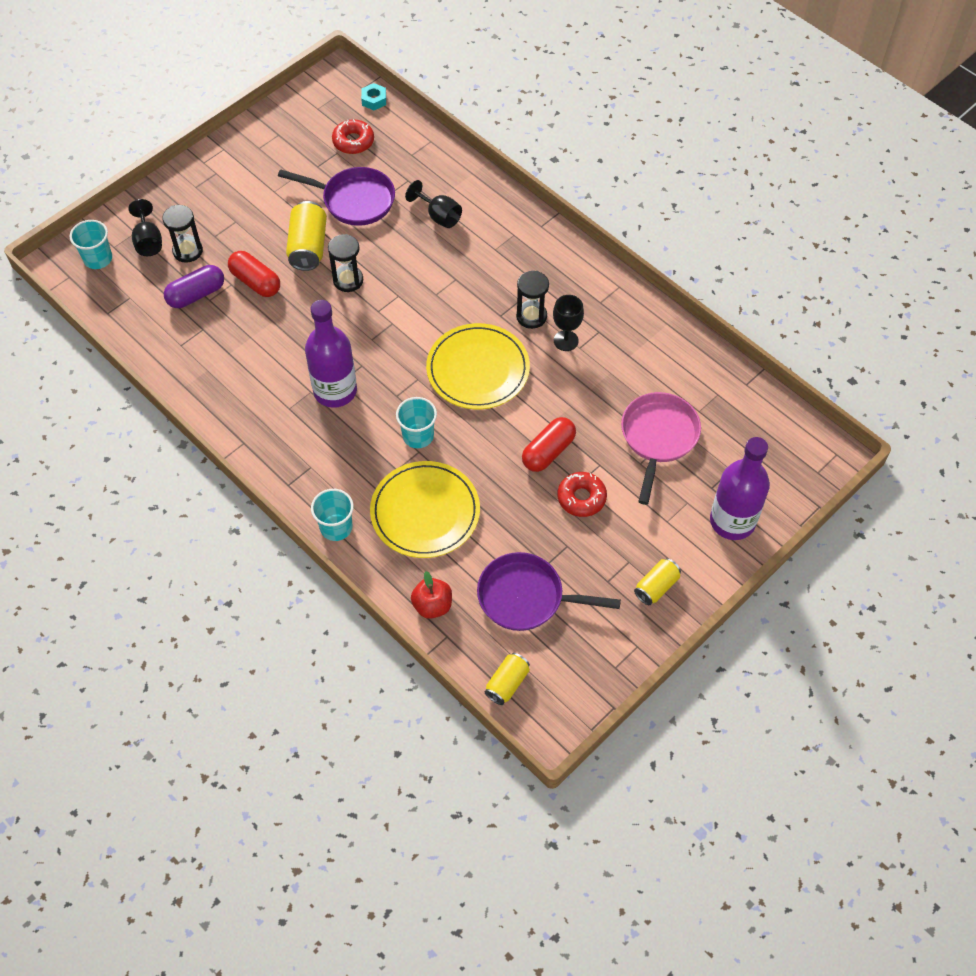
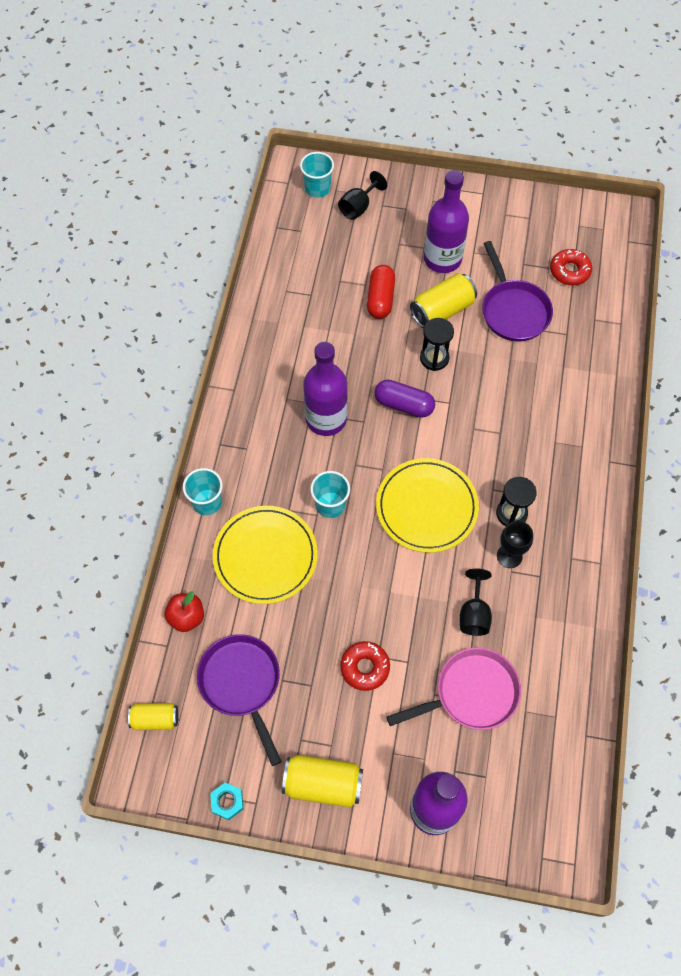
camera: 55 degrees right, 5 degrees up
black hourglass [162,205,203,263] -> none
purple capsule [164,265,224,308] -> purple capsule moved to [374,379,435,418]
turquoise nut [361,83,386,110] -> turquoise nut moved to [210,782,244,820]
black goblet [405,180,462,228] -> black goblet moved to [459,568,492,636]
red capsule [522,417,576,472] -> none
yellow can [634,558,681,605] -> yellow can [282,755,363,808], size x1.59
none -> purple bottle [424,170,469,273]

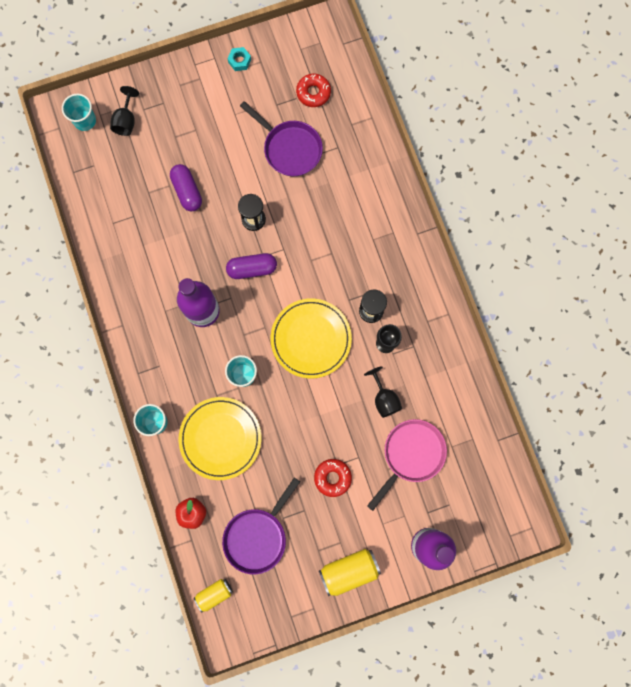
camera: 30 degrees left, 15 degrees up
purple pan [197,634,282,766] -> purple pan turned 90 degrees counterclockwise [222,478,300,574]
turquoise nut [210,782,244,820] -> turquoise nut moved to [227,47,251,71]
red capsule [367,265,395,319] -> purple capsule [170,164,202,211]
yellow can [410,273,477,328] -> none
purple bottle [424,170,469,273] -> none

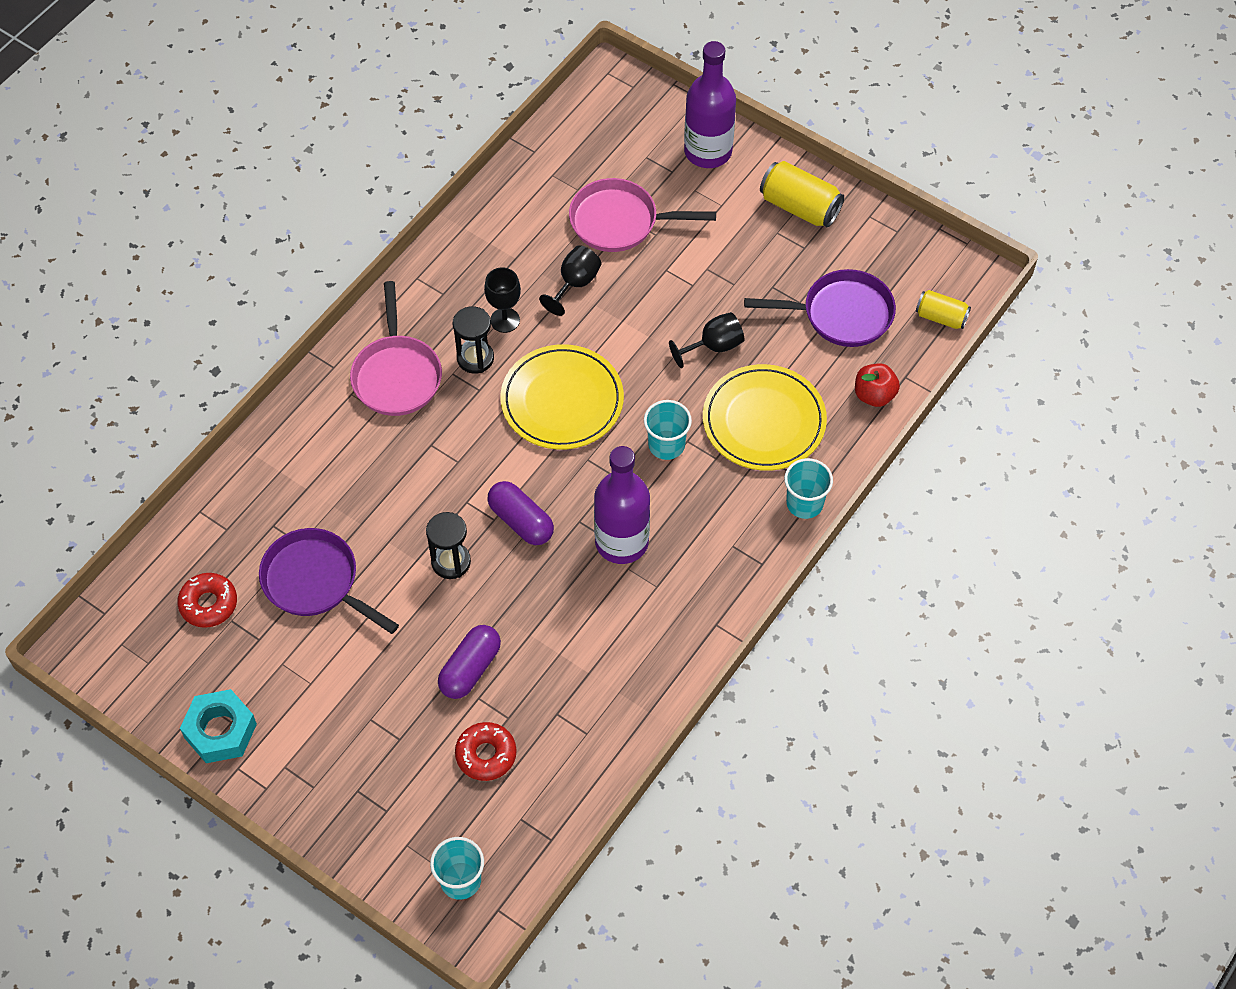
camera: 125 degrees left, 20 degrees down
black goblet [110,86,139,136] -> black goblet moved to [669,312,744,368]
turquoise nut [227,47,251,71] -> turquoise nut [180,689,257,763], size x1.76
purple pan [240,101,323,176] -> purple pan turned 60 degrees counterclockwise [259,528,399,634]
red donut [314,459,352,497] -> red donut moved to [455,722,517,781]
none -> pink pan [350,281,442,416]

